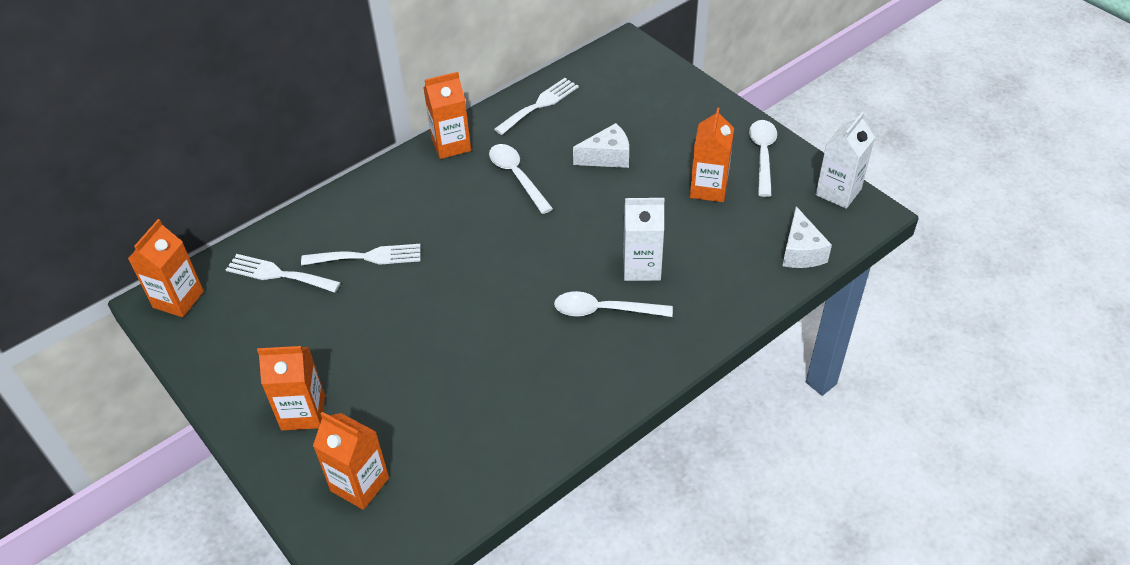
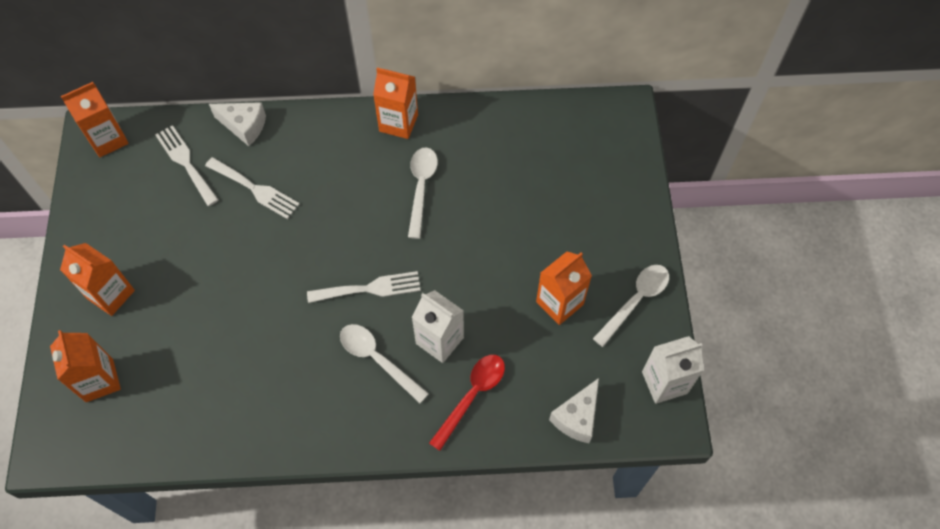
camera: 35 degrees right, 15 degrees up
white fork [494,78,579,135] -> white fork moved to [307,271,421,303]
white cheese [573,123,629,168] -> white cheese moved to [209,102,266,146]
none -> red spoon [429,355,505,451]

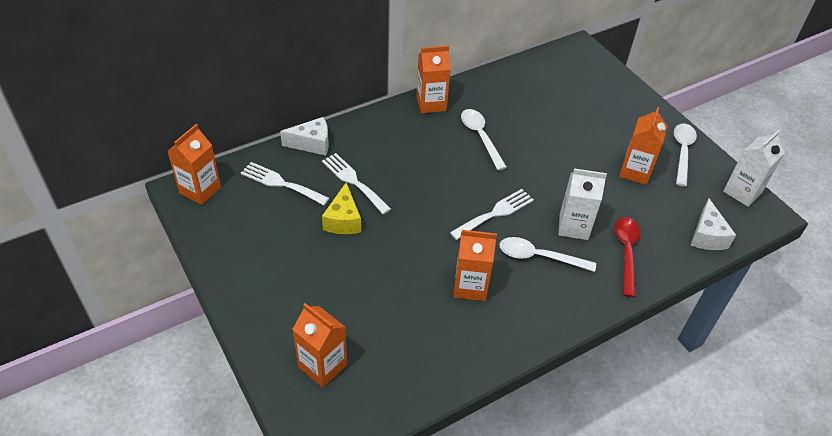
camera: 30 degrees left, 15 degrees down
orange carton [60,243,135,316] -> orange carton moved to [454,230,497,301]
white fork [205,157,300,219] -> white fork turned 135 degrees counterclockwise [322,153,391,214]
none -> yellow cheese [322,183,361,234]

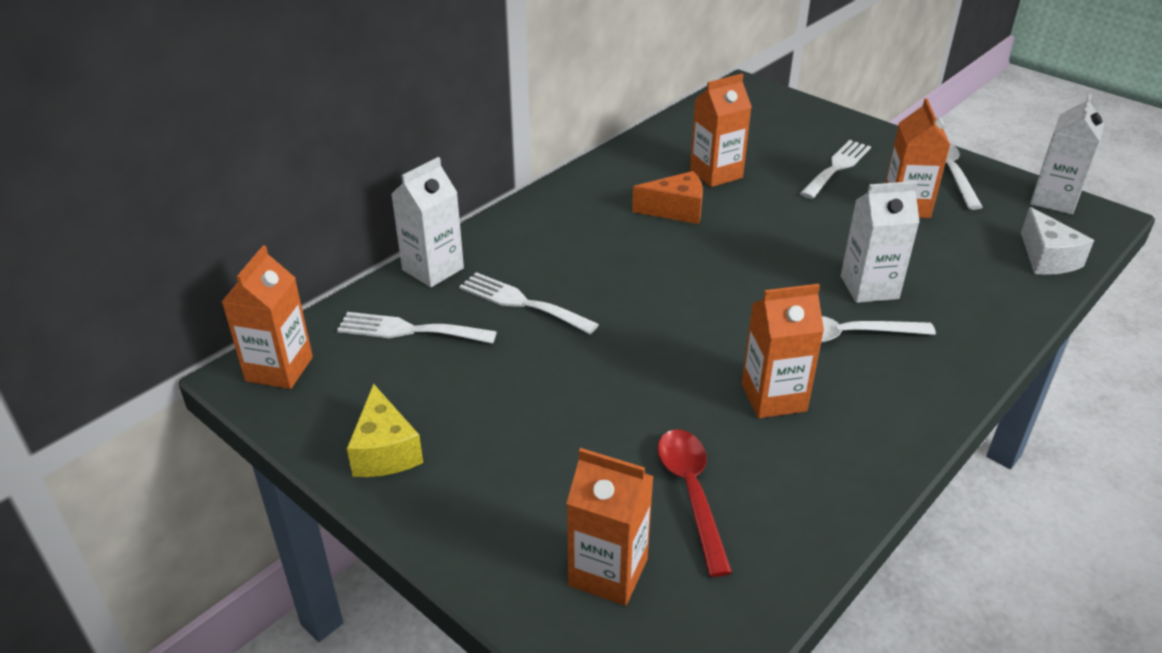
camera: 15 degrees left, 10 degrees down
white cheese [280,117,329,156] -> white carton [391,157,464,287]
yellow cheese [322,183,361,234] -> yellow cheese moved to [347,384,423,477]
orange carton [416,46,451,113] -> orange carton moved to [690,74,752,187]
white fork [450,189,534,240] -> white fork moved to [800,140,871,199]
white spoon [461,109,507,170] -> orange cheese [632,171,703,224]
red spoon [614,217,640,297] -> red spoon moved to [658,430,732,577]

